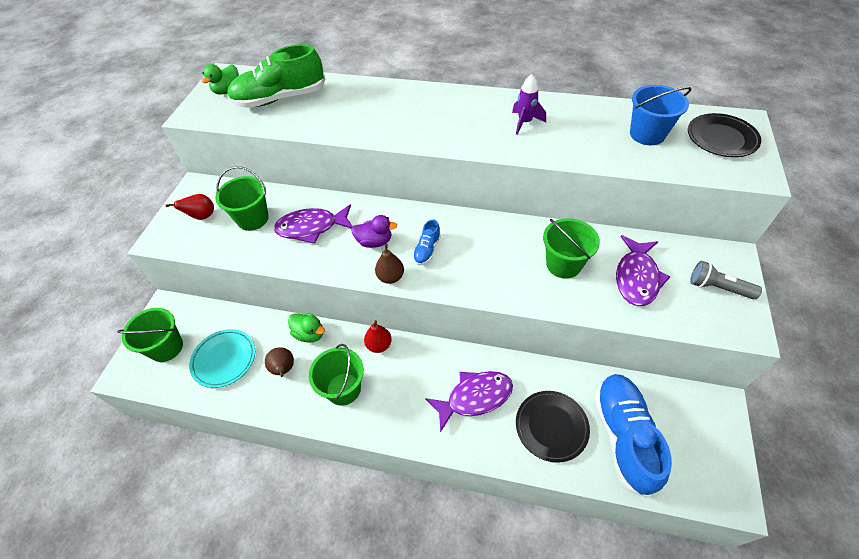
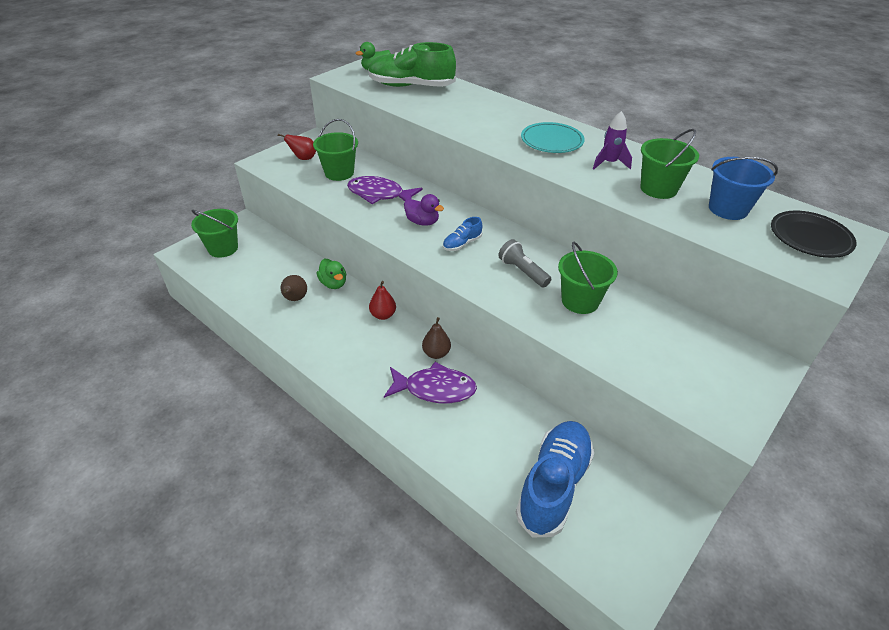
camera: 25 degrees right, 10 degrees down
turquoise plate [189,329,255,388] -> turquoise plate moved to [521,122,585,153]
green bucket [308,344,364,406] -> green bucket moved to [640,129,699,199]
brown pear [375,244,404,284] -> brown pear moved to [422,317,451,359]
black plate [516,391,590,463] -> none
purple fish [616,235,670,306] -> none
grey flashlight [690,261,762,299] -> grey flashlight moved to [498,239,551,288]

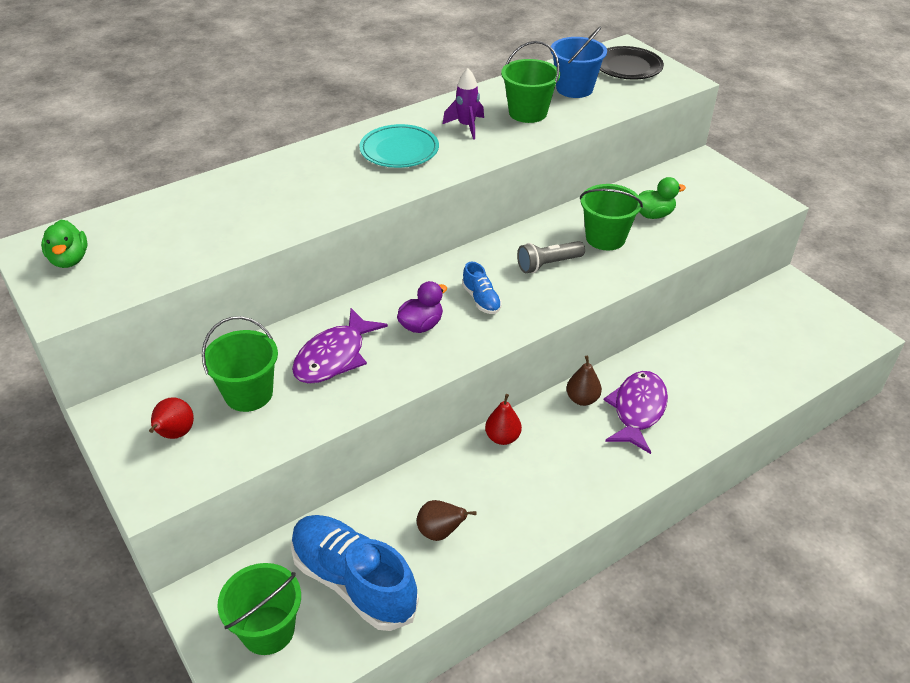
camera: 75 degrees left, 0 degrees up
green duck [317,259,346,289] -> green duck moved to [639,177,686,219]
green shoe [368,42,456,87] -> none
blue shoe [516,421,594,538] -> blue shoe moved to [291,515,419,631]

